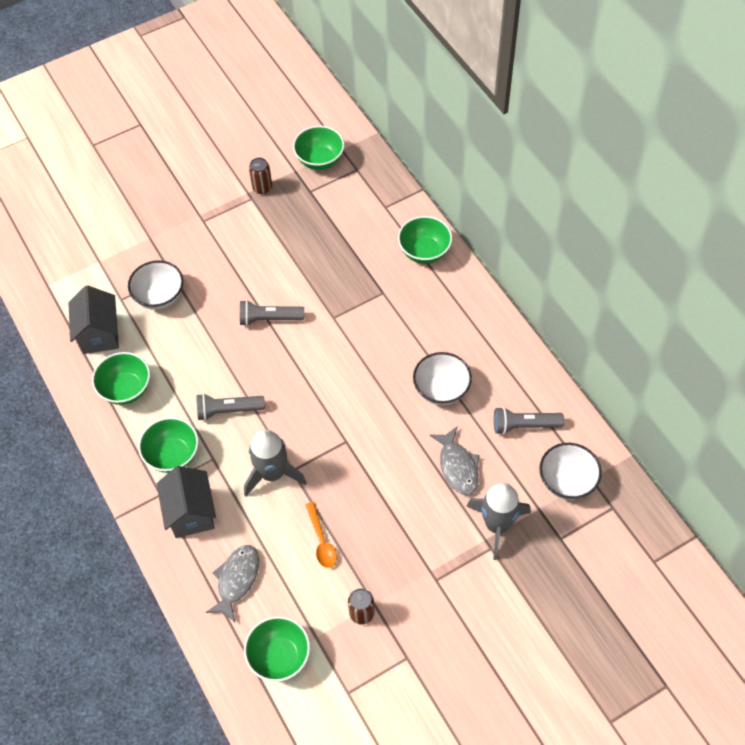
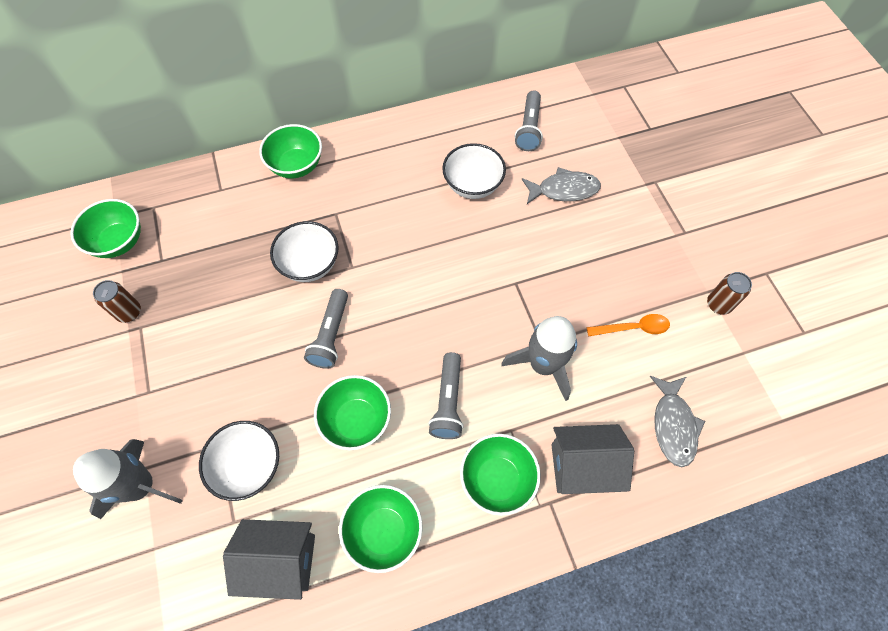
camera: 80 degrees left, 5 degrees up
grey fish [206,545,259,622] -> grey fish turned 120 degrees counterclockwise [650,376,705,467]
green bowl [244,616,310,682] -> green bowl moved to [314,375,391,450]
grey rocket [466,483,531,560] -> grey rocket moved to [73,439,183,519]
white bowl [539,443,602,500] -> white bowl moved to [270,221,339,282]

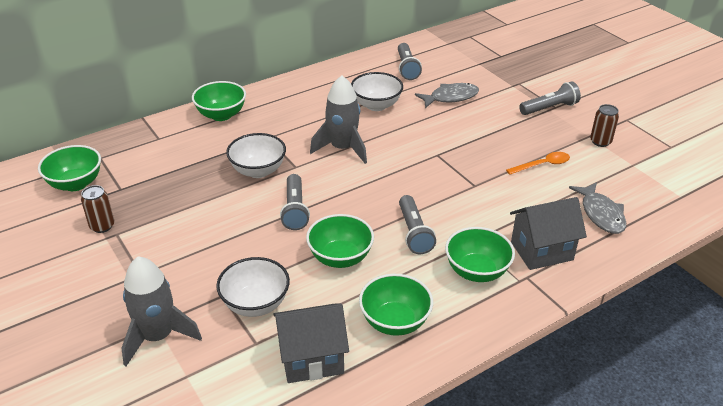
camera: 15 degrees left, 25 degrees down
grey rocket [501,316,577,401] -> grey rocket moved to [310,76,367,164]
none -> grey flashlight [519,81,581,115]

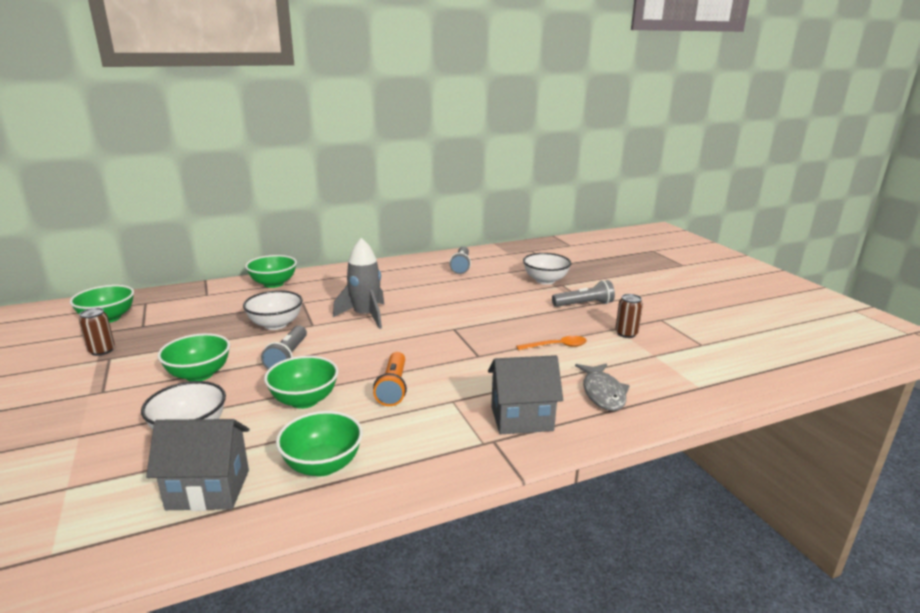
camera: 10 degrees right, 15 degrees down
grey rocket [121,256,202,366] -> none
white bowl [351,72,403,111] -> white bowl moved to [523,253,571,285]
grey flashlight [399,195,436,254] -> orange flashlight [373,352,407,406]
grey fish [415,83,479,108] -> none
green bowl [445,227,515,282] -> green bowl moved to [157,333,230,381]

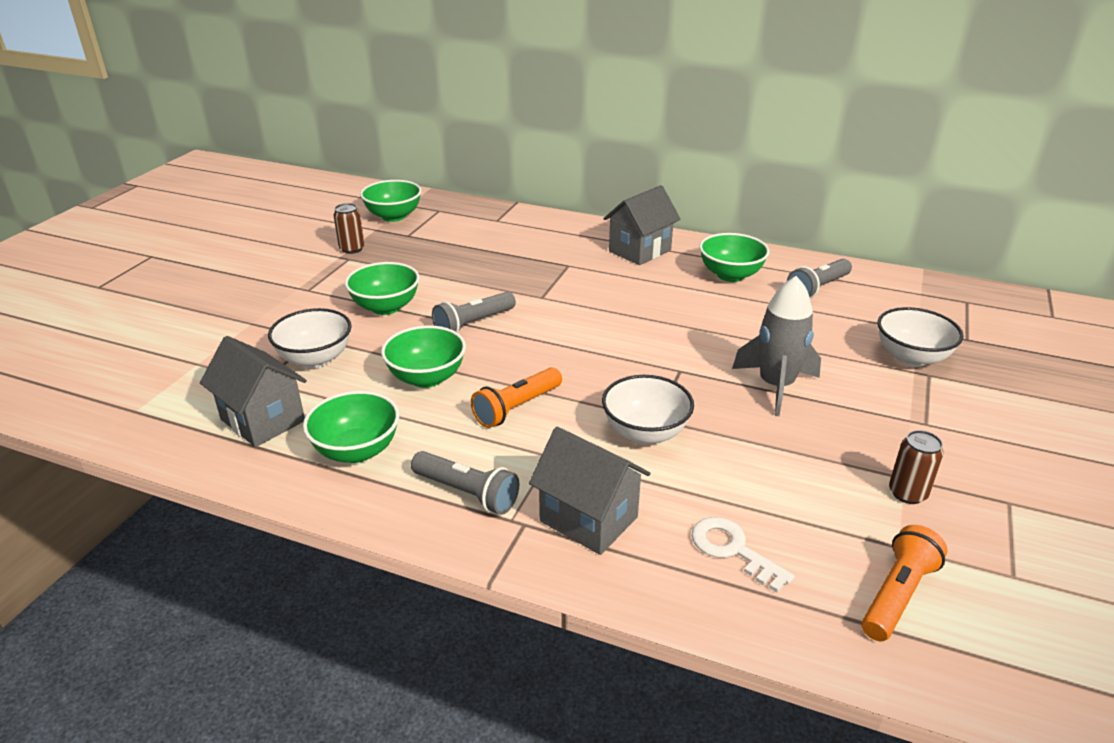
camera: 45 degrees right, 10 degrees up
white bowl [243,290,303,330] -> white bowl moved to [602,375,694,444]
green bowl [245,255,297,288] -> green bowl moved to [699,233,770,282]
grey rocket [333,238,384,329] -> grey rocket moved to [732,276,821,416]
orange spoon [516,336,587,350] -> none
grey flashlight [552,280,615,307] -> grey flashlight moved to [411,451,519,515]
grey fish [575,363,630,411] -> white key [692,517,795,593]
none -> grey house [604,185,681,265]
none -> orange flashlight [861,525,948,641]

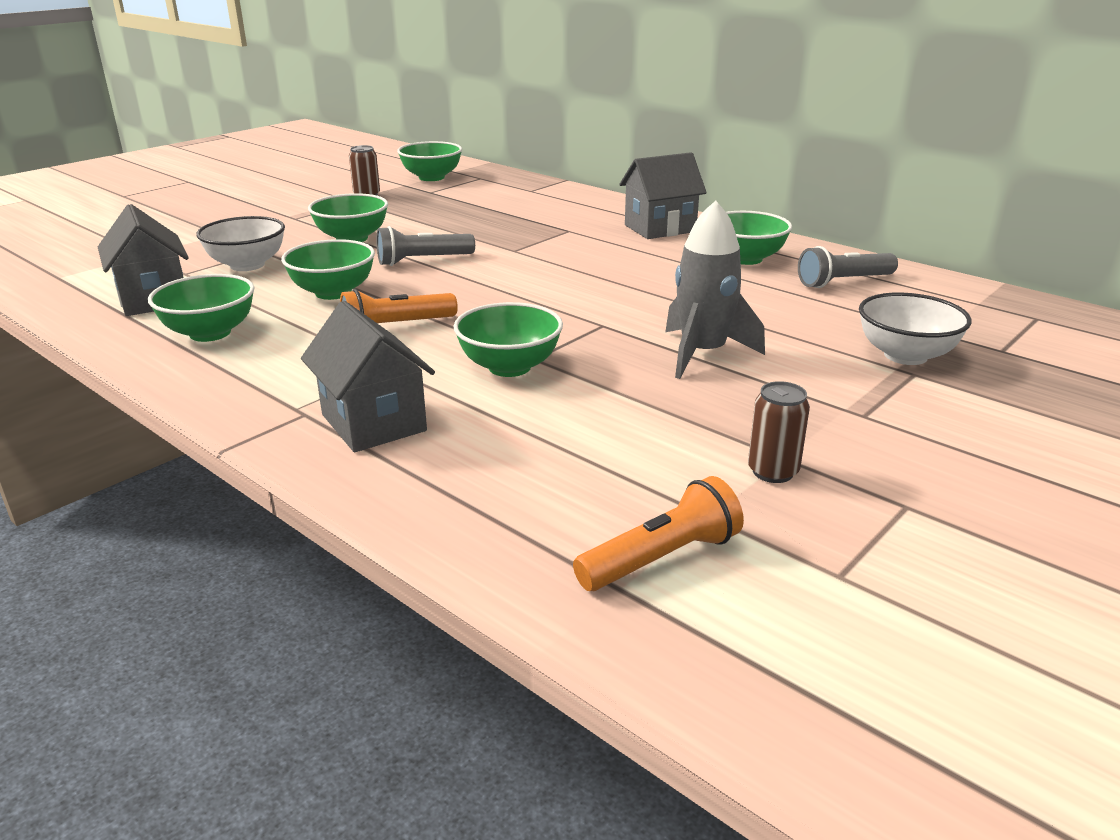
camera: 20 degrees right, 5 degrees down
grey flashlight [411,451,519,515] -> none
white bowl [602,375,694,444] -> green bowl [454,302,563,377]
white key [692,517,795,593] -> none

